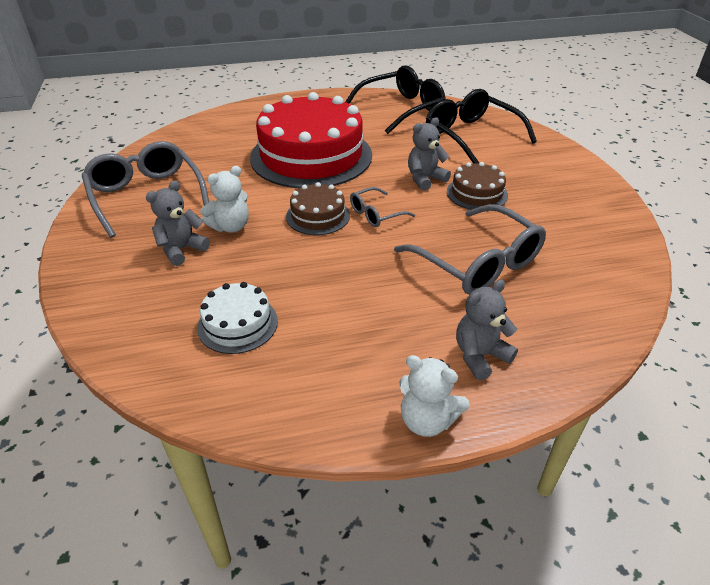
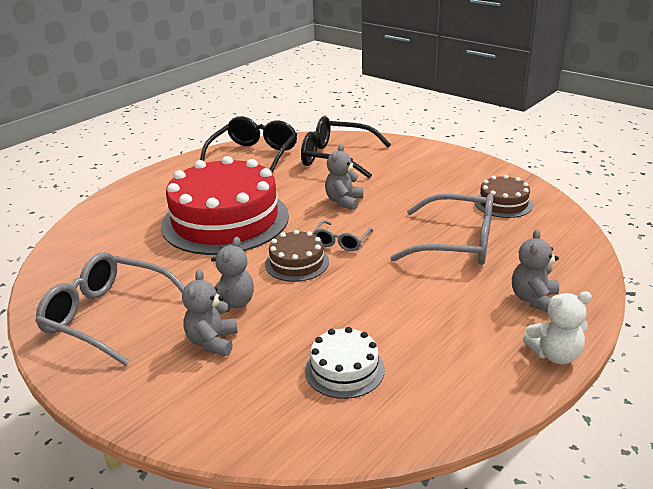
camera: 35 degrees left, 10 degrees down
white teddy bear [200,166,249,233] -> grey teddy bear [211,237,254,312]
brown cake [447,162,508,210] -> brown cake moved to [475,175,533,218]

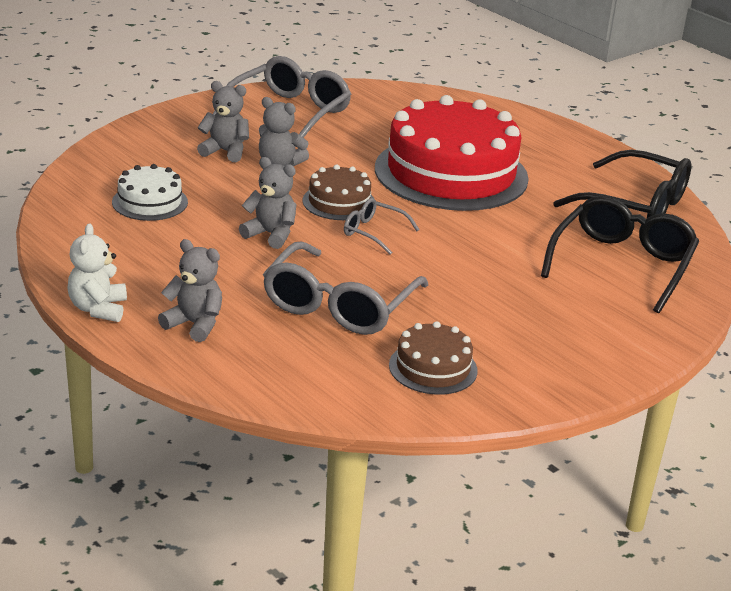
camera: 95 degrees right, 0 degrees up
grey teddy bear [325,144,363,210] -> grey teddy bear moved to [239,157,297,249]

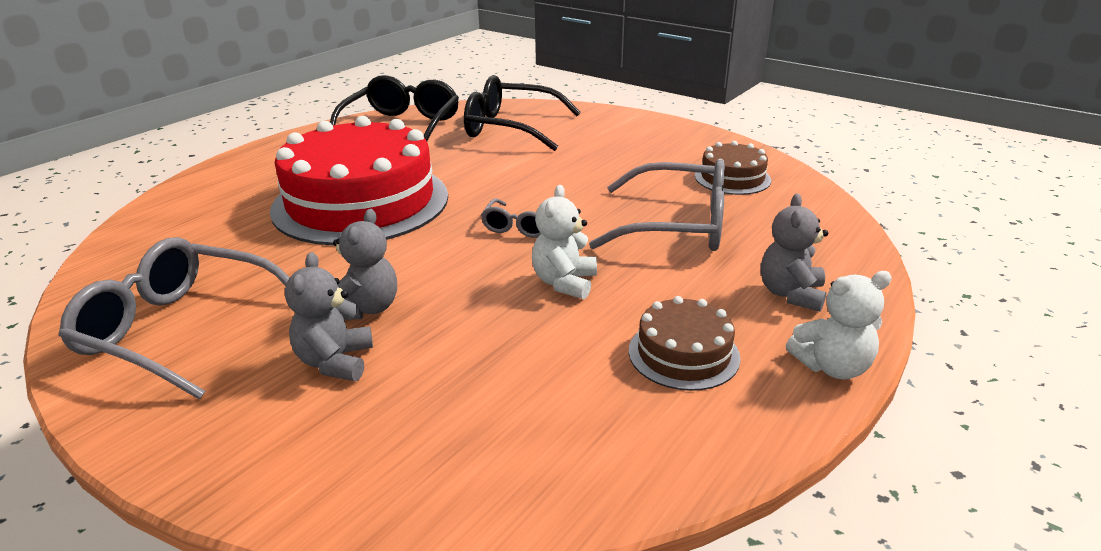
camera: 100 degrees left, 0 degrees up
white cake [112,164,188,221] -> none
grey teddy bear [239,157,297,249] -> white teddy bear [532,185,597,299]
brown cake [303,165,374,220] -> brown cake moved to [629,296,740,391]

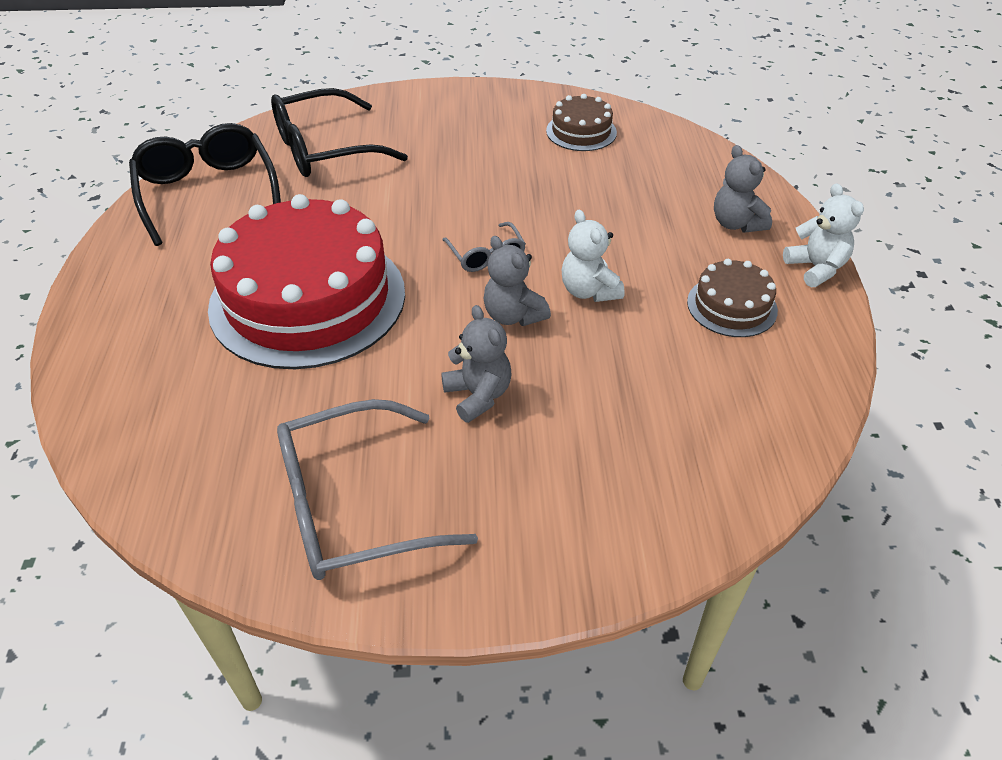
camera: 40 degrees left, 15 degrees up
grey teddy bear [285,252,373,381] -> grey teddy bear moved to [483,236,551,326]
grey glasses [589,159,725,251] -> none
white teddy bear [786,271,892,380] -> white teddy bear turned 60 degrees counterclockwise [783,183,864,287]

